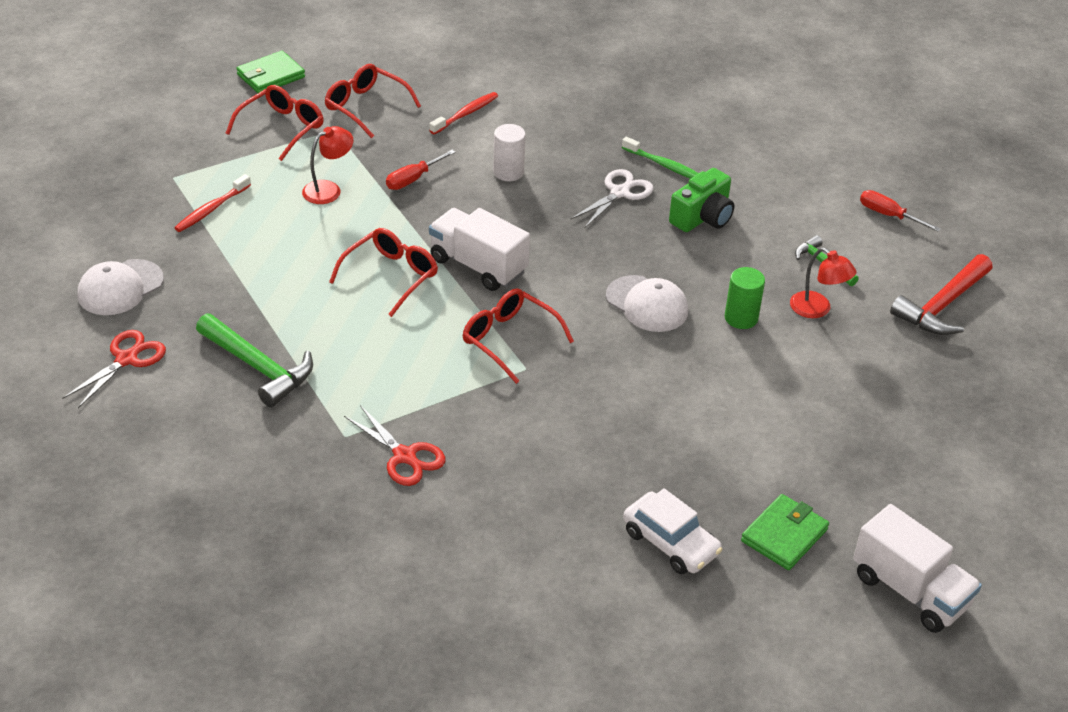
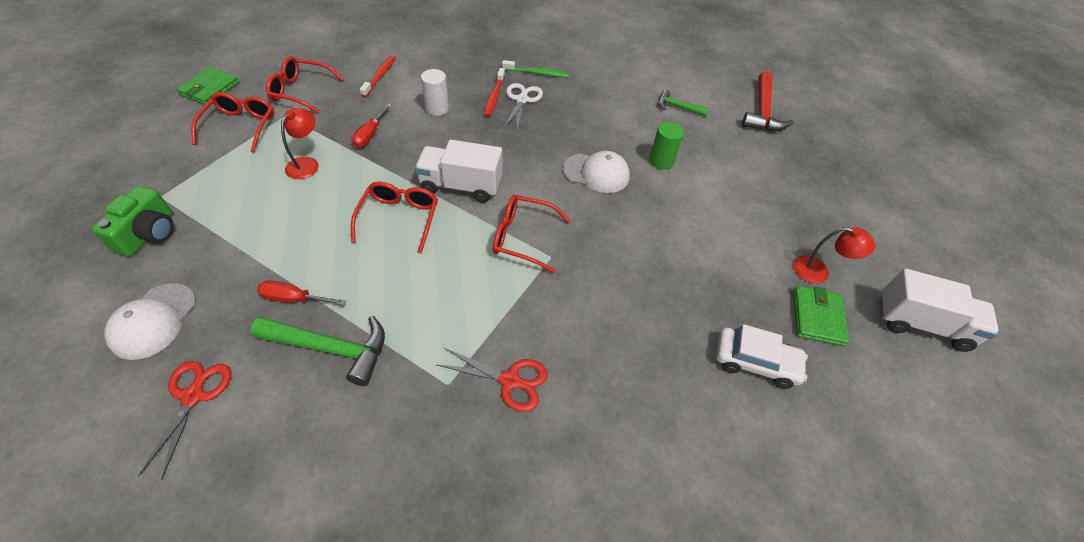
camera: 30 degrees left, 10 degrees up
red toothbrush [174,174,251,232] -> red toothbrush moved to [484,68,505,117]
green camera [669,168,734,232] -> green camera moved to [92,186,174,256]
red lamp [790,248,856,318] -> red lamp moved to [793,227,875,284]
red screwdriver [860,190,941,232] -> red screwdriver moved to [257,280,346,306]

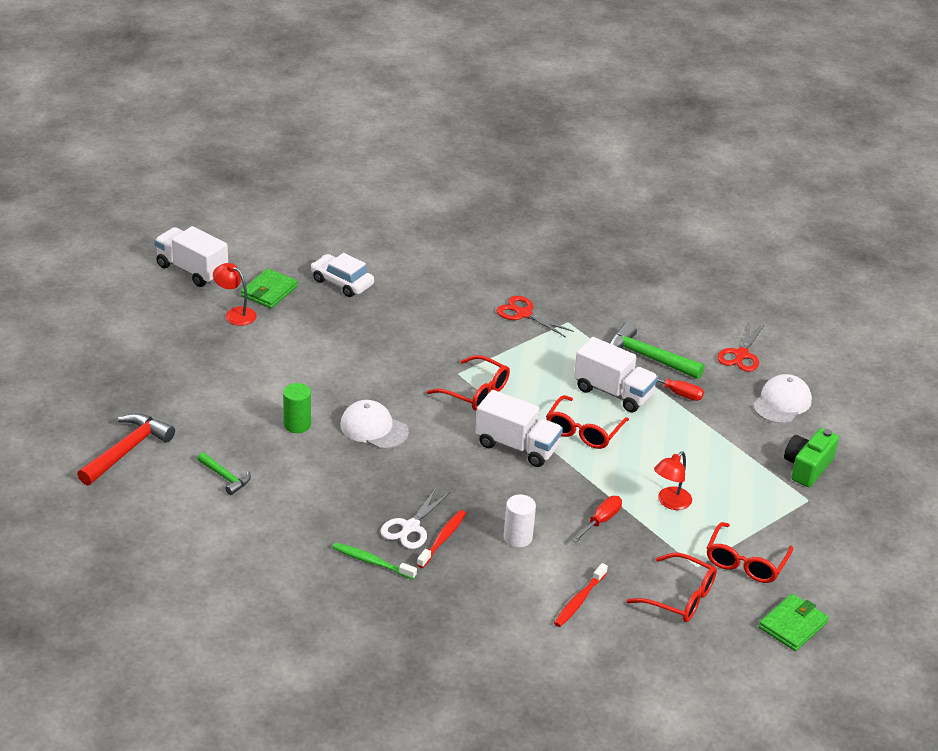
camera: 160 degrees left, 15 degrees down
none -> white truck [574,337,658,413]

